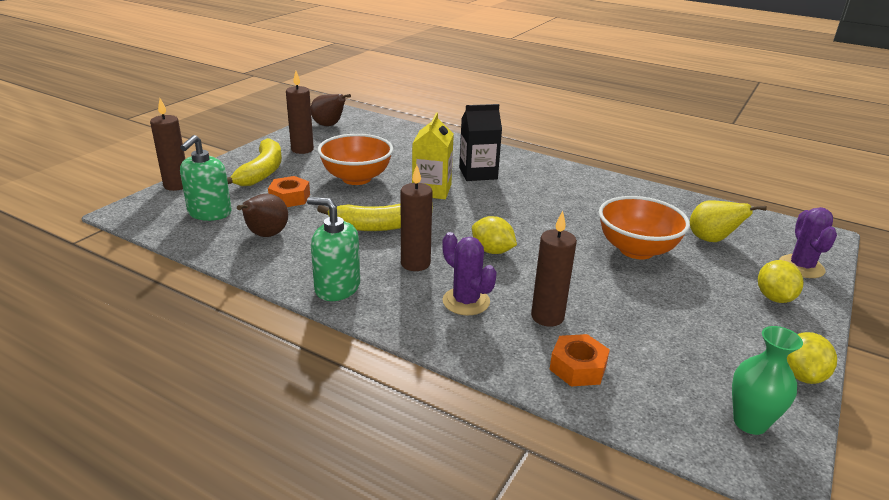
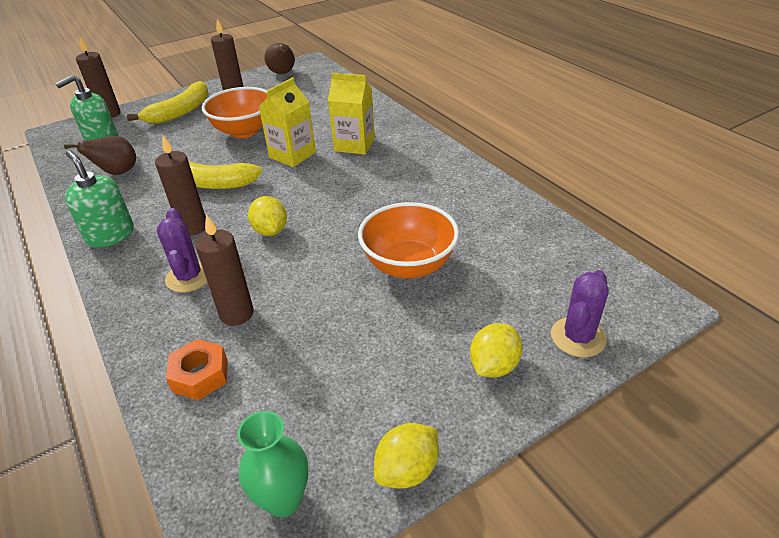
camera: 30 degrees right, 10 degrees up
orange nut [268,176,310,207] -> none
black carton [459,104,502,181] -> yellow carton [328,73,375,155]
yellow pear [690,200,767,242] -> none

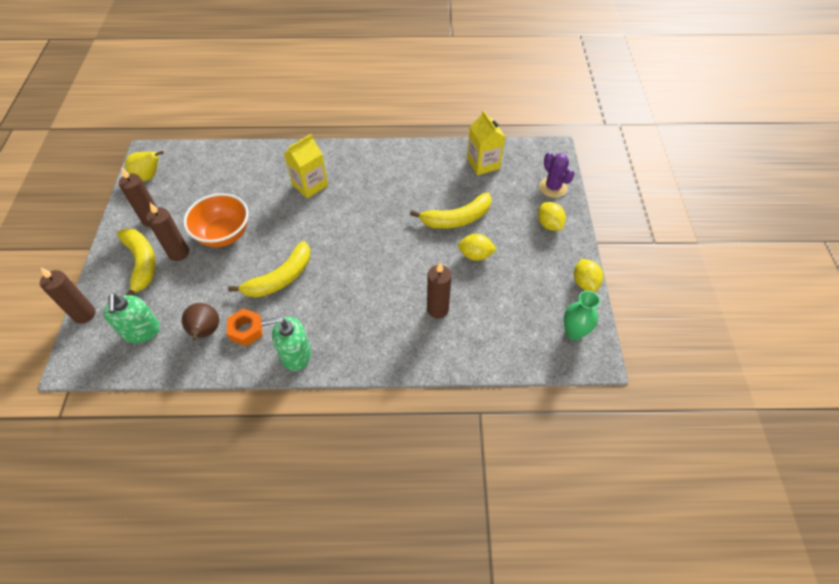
camera: 60 degrees left, 15 degrees up
brown candle [155,135,206,236] -> brown candle moved to [146,203,189,261]
purple cactus [157,208,207,293] -> none
orange nut [166,339,227,400] -> orange nut moved to [227,308,262,346]
yellow lemon [248,196,287,236] -> yellow lemon moved to [458,234,497,261]
yellow carton [259,77,316,167] -> yellow carton moved to [467,110,505,175]
brown pear [264,43,295,74] -> yellow pear [125,151,164,181]
orange bowl [358,202,459,278] -> yellow banana [410,192,492,229]

